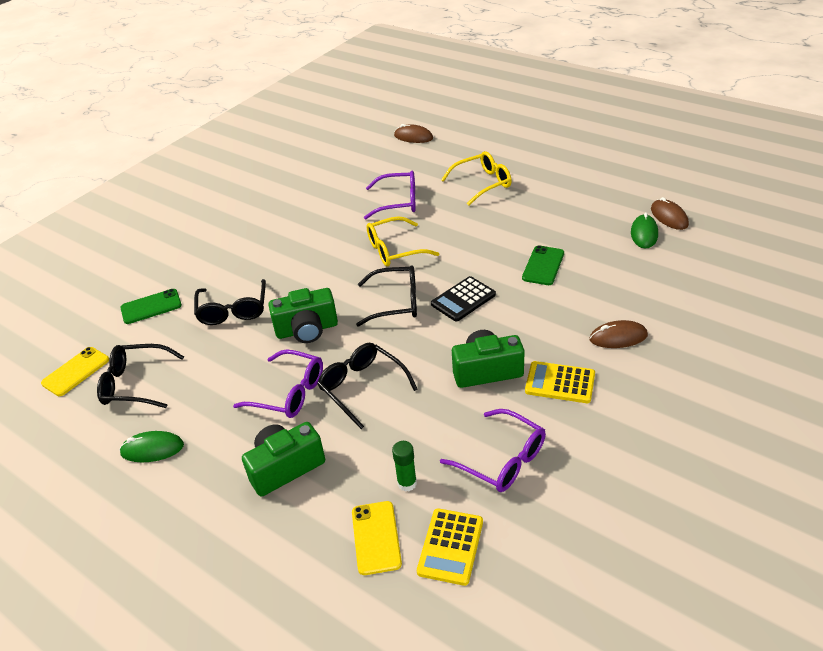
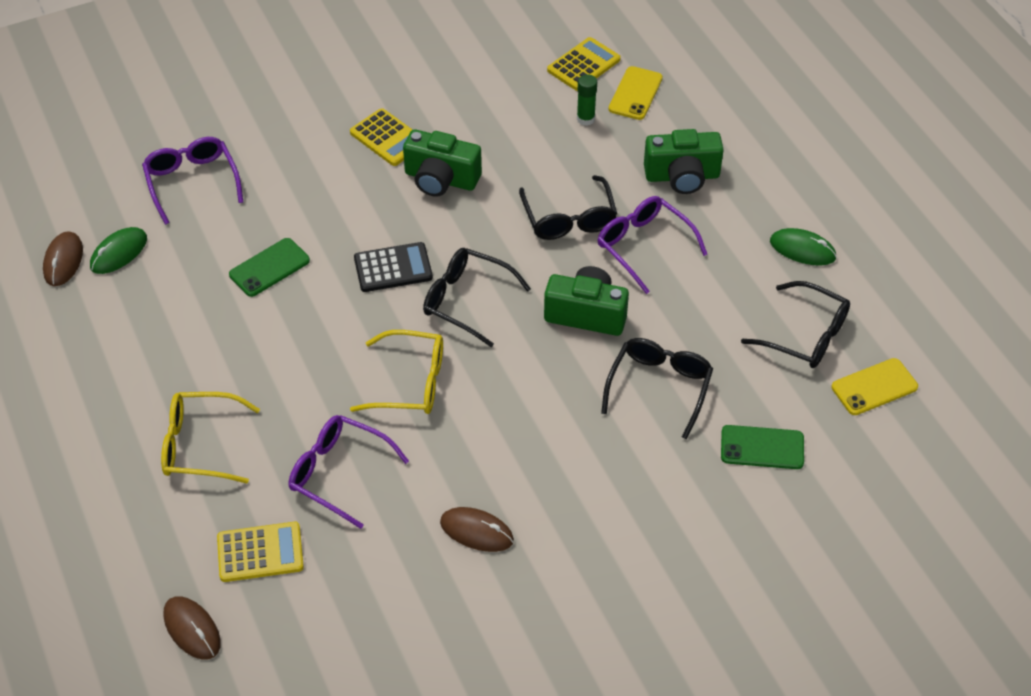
camera: 155 degrees left, 10 degrees up
purple glasses [440,409,546,492] -> purple glasses moved to [142,137,243,225]
brown mouse [590,320,648,348] -> brown mouse moved to [440,507,514,552]
none -> yellow calculator [217,522,304,582]

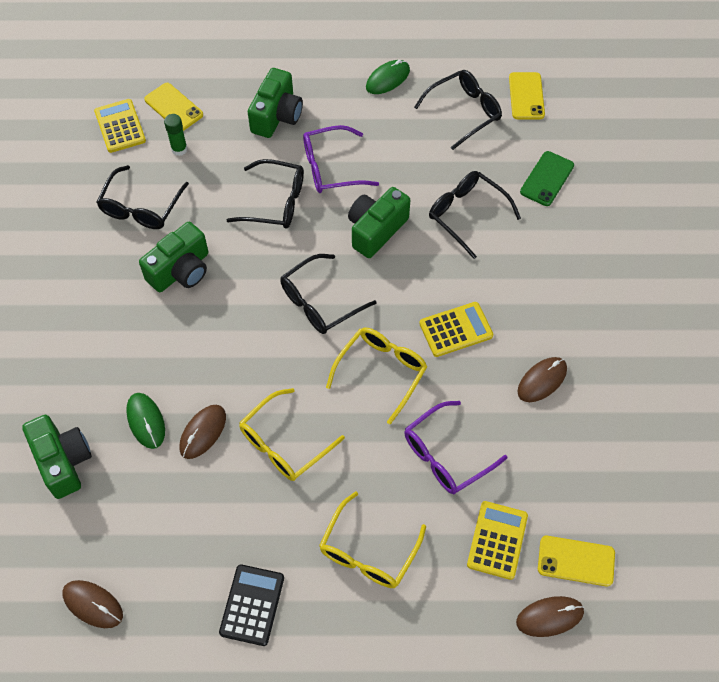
camera: 65 degrees left, 10 degrees up
green mouse [90,227,147,274] -> green mouse moved to [126,393,165,449]
purple glasses [142,137,243,225] -> green camera [22,415,92,499]
green phone [229,238,310,297] -> brown mouse [179,405,226,459]
yellow calculator [350,108,412,166] -> yellow calculator moved to [419,302,493,357]
black calculator [354,242,433,292] -> black calculator moved to [219,564,284,646]
none -> black glasses [96,165,189,229]
none -> yellow glasses [240,388,345,481]
none -> yellow phone [538,536,615,587]

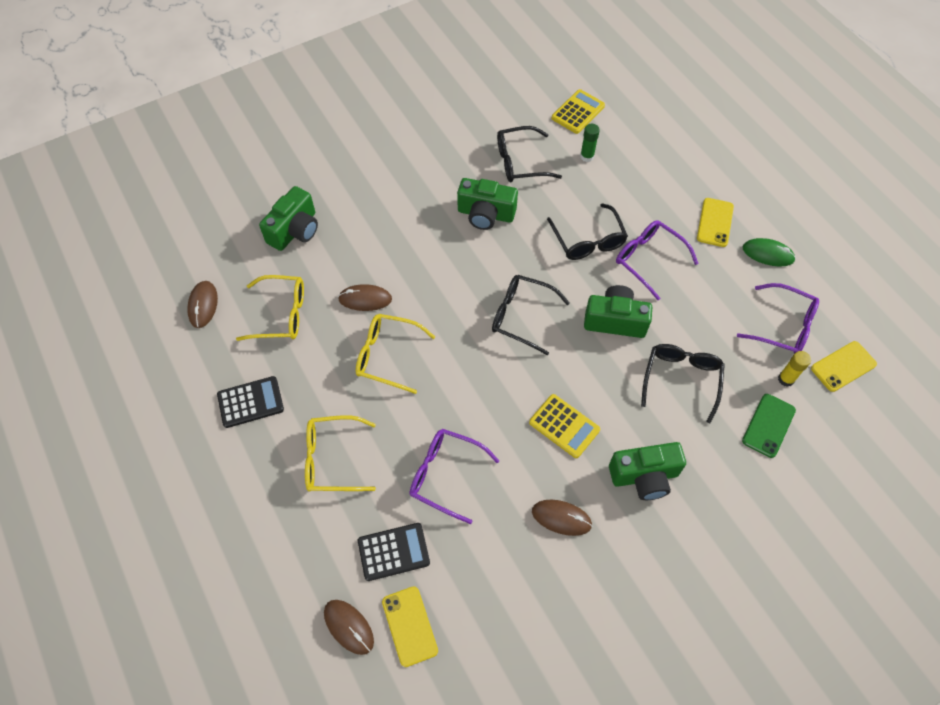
camera: 60 degrees right, 0 degrees up
green mouse [126,393,165,449] -> none
yellow phone [144,83,203,131] -> yellow phone moved to [697,198,734,247]
green camera [248,68,303,138] -> green camera moved to [609,442,686,500]
yellow glasses [326,328,427,425] -> yellow glasses moved to [236,275,304,341]
black glasses [414,70,502,150] -> purple glasses [737,283,819,354]
yellow calculator [467,501,528,580] -> black calculator [358,523,430,581]
green phone [520,151,574,206] -> green phone turned 60 degrees counterclockwise [742,394,796,458]
none -> yellow glue stick [778,351,811,387]

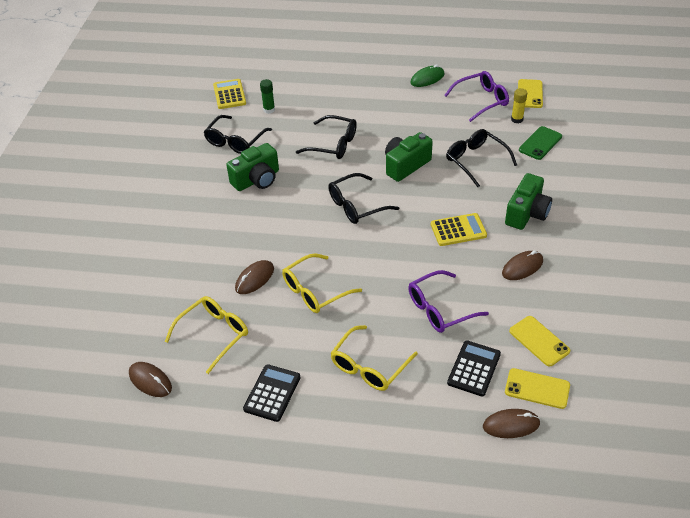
camera: 50 degrees left, 15 degrees down
green camera [259,186,318,251] -> none
purple glasses [616,220,699,300] -> none
yellow phone [697,198,734,247] -> yellow phone moved to [509,316,570,366]
green phone [742,394,796,458] -> green phone turned 60 degrees clockwise [519,126,562,160]

